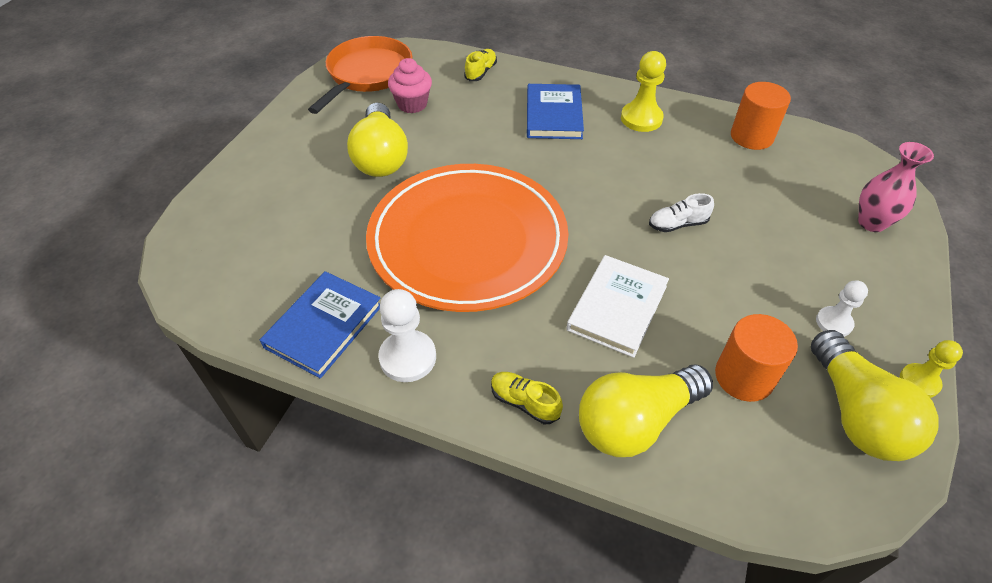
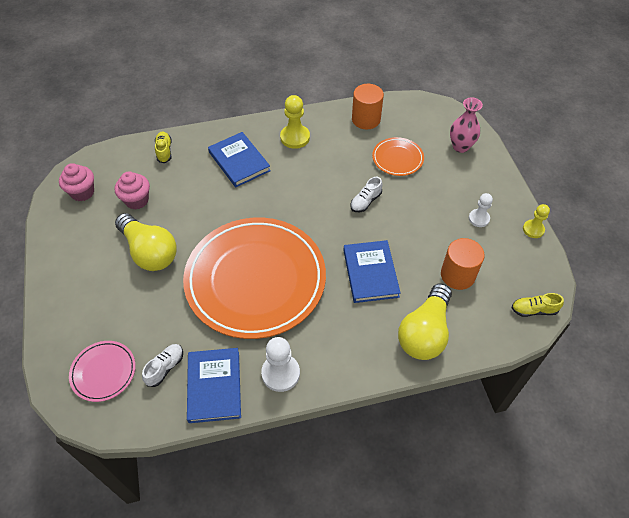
camera: 35 degrees left, 5 degrees up
orange pan [308,36,412,114] -> pink cupcake [59,163,94,201]
yellow shoe [491,372,563,424] -> yellow shoe moved to [511,293,564,317]
white book [566,255,669,358] -> blue book [343,240,401,303]
yellow light bulb [811,330,938,461] -> none
none -> pink plate [69,341,136,402]
none -> white shoe [142,344,183,387]
none -> orange plate [372,137,424,176]

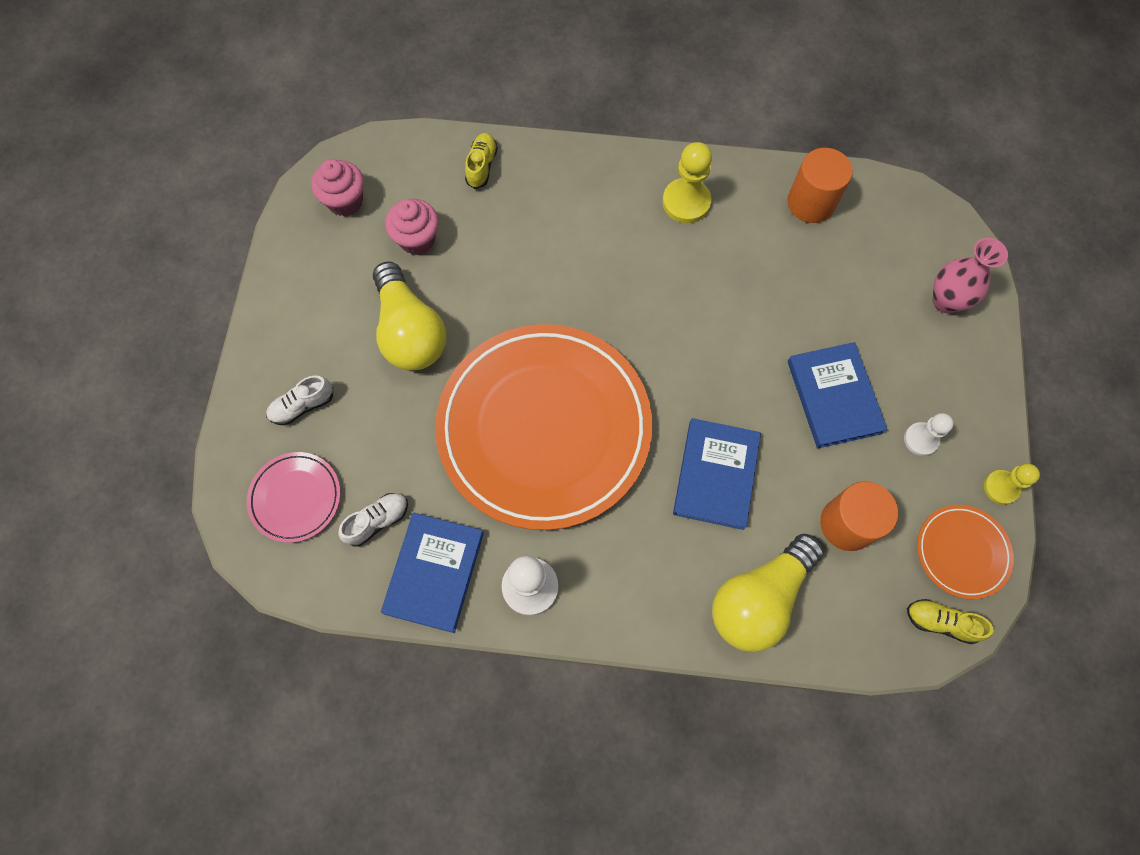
camera: 20 degrees right, 15 degrees up
blue book [208,132,271,187] -> blue book moved to [788,342,888,448]
white shoe [350,177,382,212] -> white shoe moved to [266,375,333,425]
orange plate [372,137,424,176] -> orange plate moved to [917,505,1014,599]

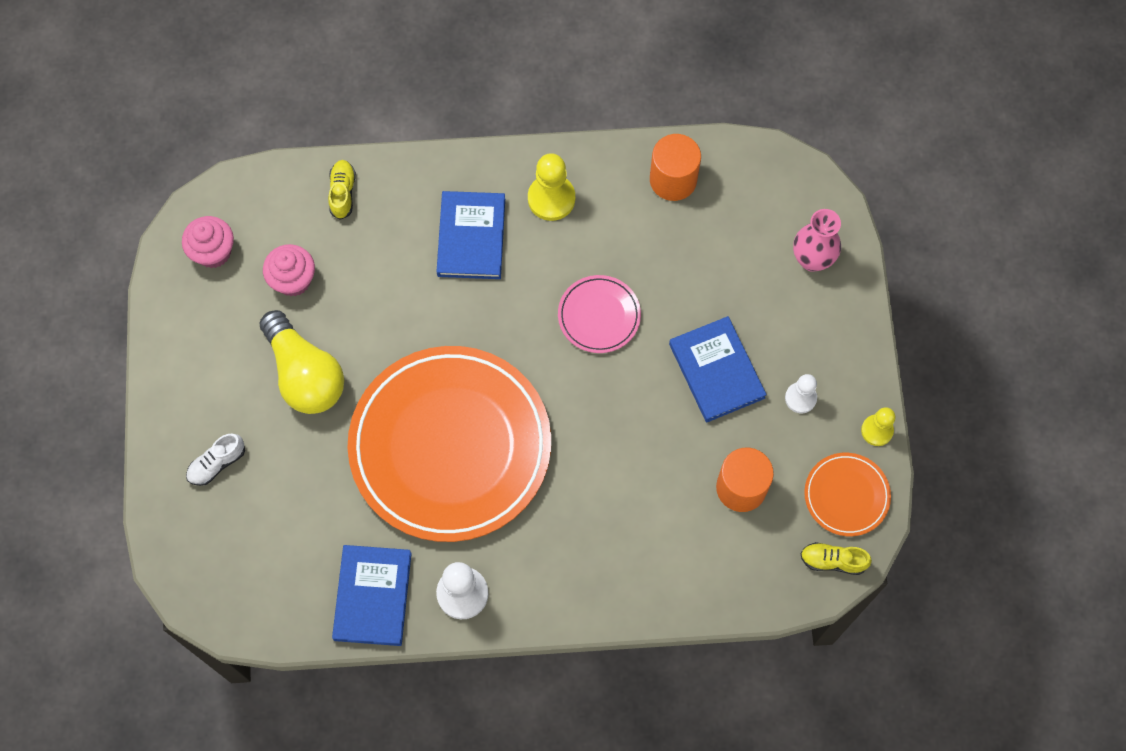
camera: 10 degrees left, 0 degrees up
pink plate [247,452,341,543] -> pink plate moved to [558,275,641,353]
white shoe [338,493,408,547] -> none
blue book [673,418,761,530] -> blue book moved to [436,191,505,279]
yellow light bulb [712,534,824,652] -> none

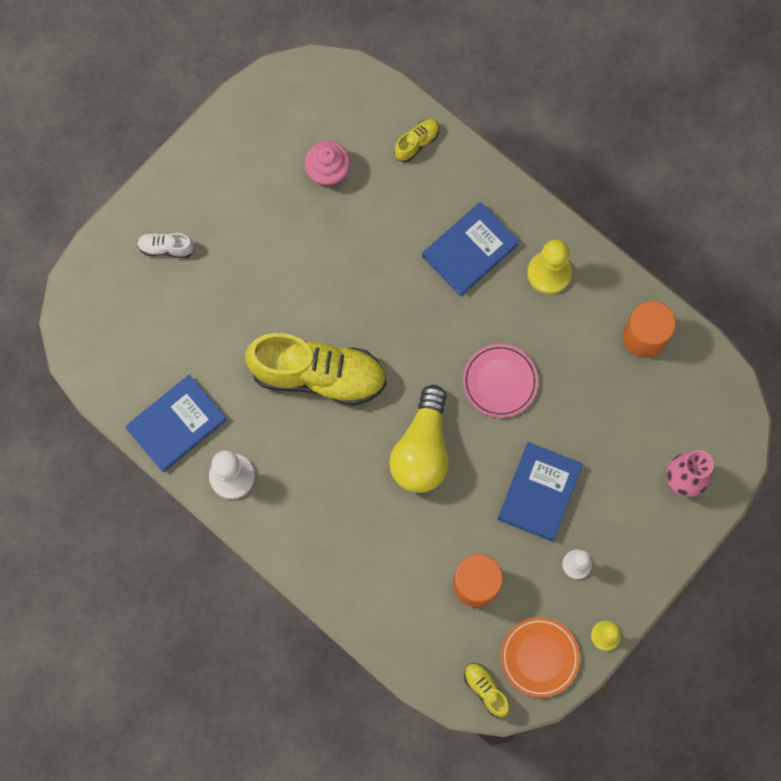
camera: 45 degrees right, 5 degrees up
pink cupcake [182,216,234,268] -> none
yellow light bulb [259,310,344,414] -> yellow light bulb moved to [389,385,449,493]
orange plate [348,346,551,542] -> yellow shoe [245,333,387,406]

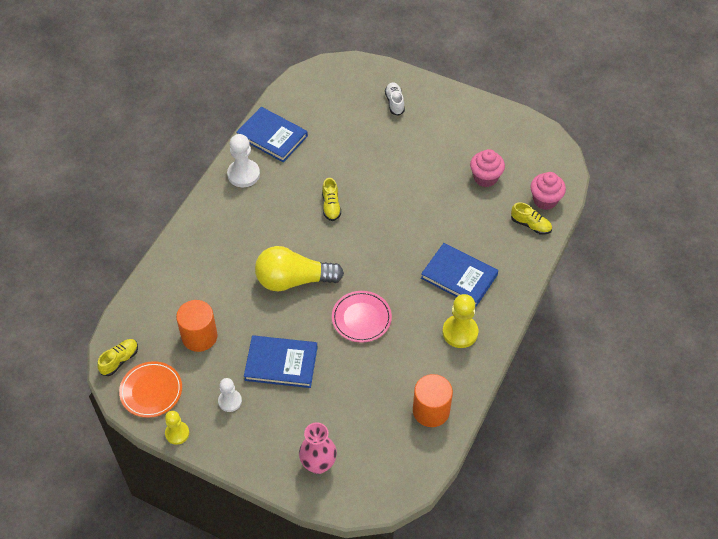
camera: 75 degrees right, 20 degrees down
yellow shoe [245,333,387,406] -> yellow shoe [322,178,341,221], size x0.43
none -> pink cupcake [530,172,566,210]

